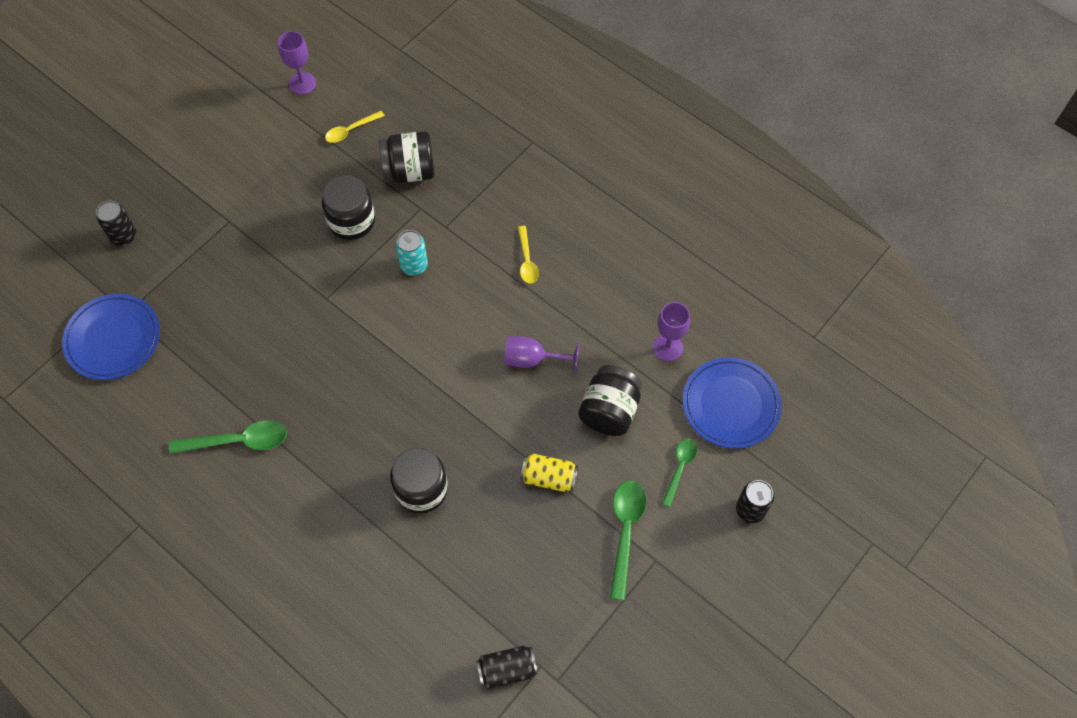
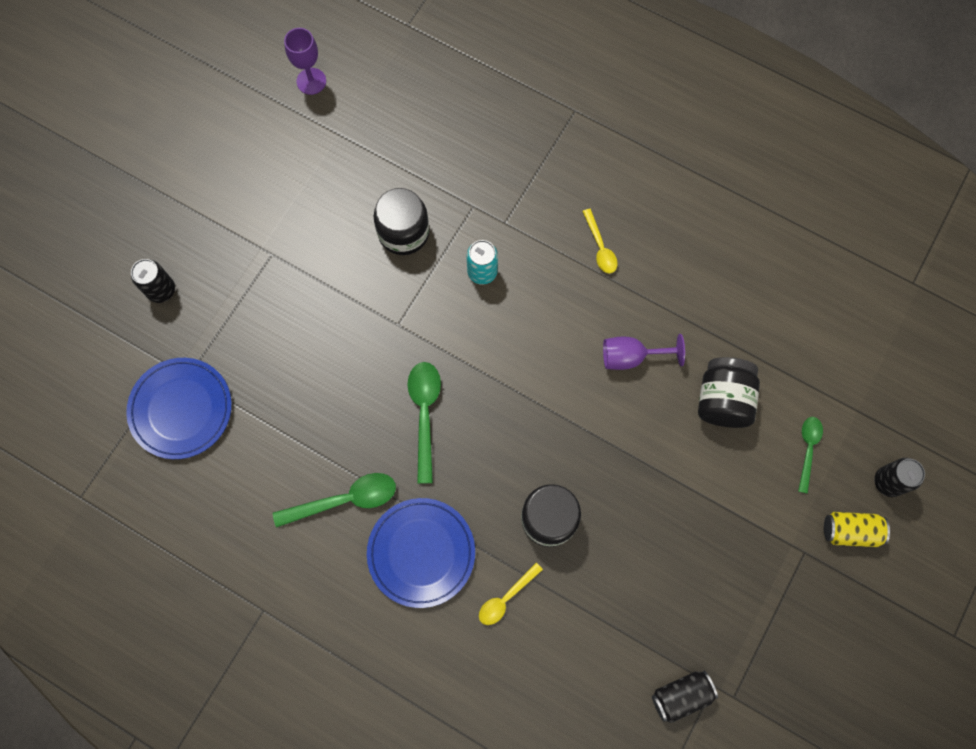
camera: 10 degrees left, 10 degrees up
yellow spoon [325,111,385,143] -> yellow spoon moved to [479,563,543,625]
black jar [379,131,435,183] -> none
yellow can [521,453,578,492] -> yellow can moved to [824,512,890,547]
green spoon [610,480,646,600] -> green spoon moved to [407,362,441,484]
purple goblet [653,302,690,361] -> none
blue plate [683,357,782,449] -> blue plate moved to [367,498,475,608]

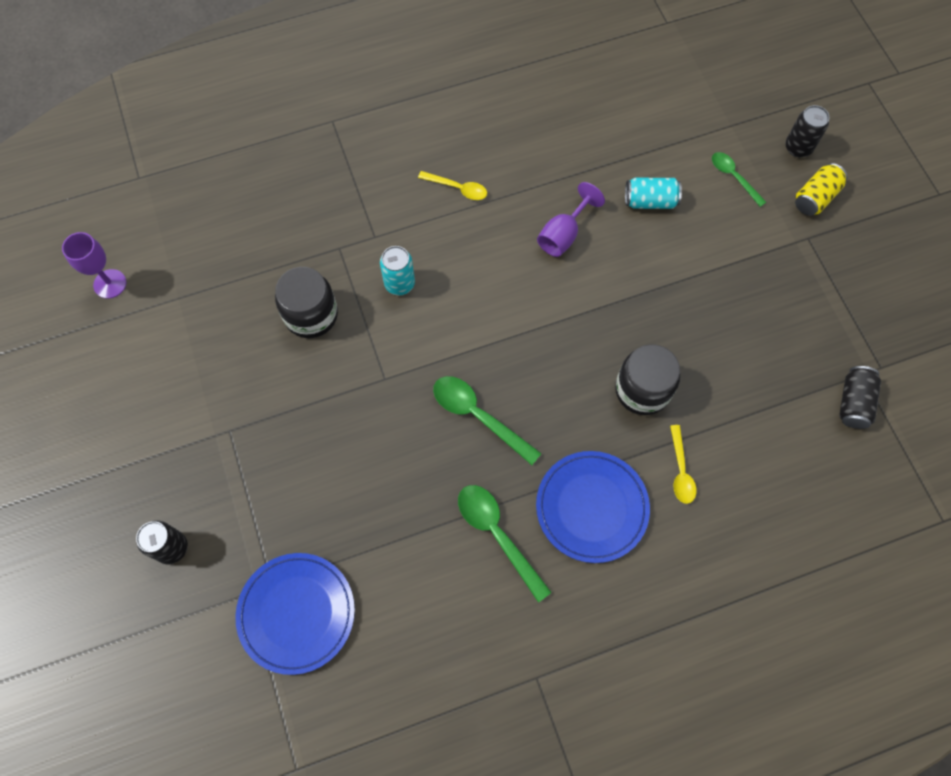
camera: 50 degrees left, 5 degrees down
green spoon [273,473,396,528] -> green spoon turned 60 degrees counterclockwise [458,485,552,603]
black jar [698,357,760,428] -> turquoise can [625,178,682,209]

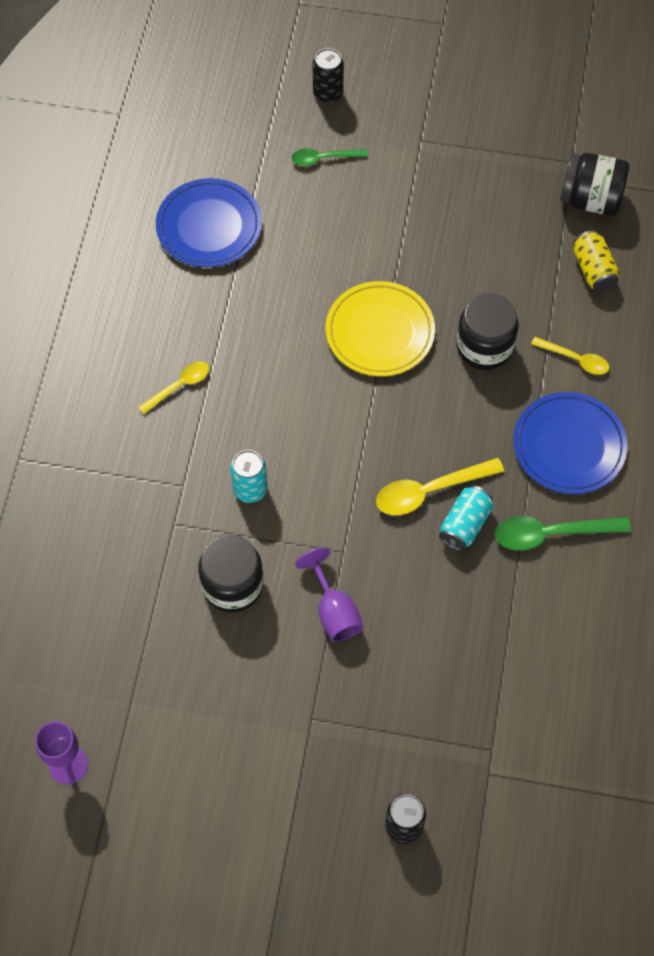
camera: 60 degrees left, 5 degrees down
blue plate [235,553,355,675] -> blue plate moved to [156,178,262,267]
green spoon [433,376,542,465] -> yellow spoon [376,458,504,515]
purple goblet [537,182,605,257] -> purple goblet moved to [295,547,363,642]
turquoise can [625,178,682,209] -> turquoise can moved to [439,485,494,551]
yellow can [795,163,847,216] -> yellow can moved to [573,230,620,292]
black can [839,366,881,429] -> black jar [560,153,629,216]
none -> yellow plate [326,281,435,376]

